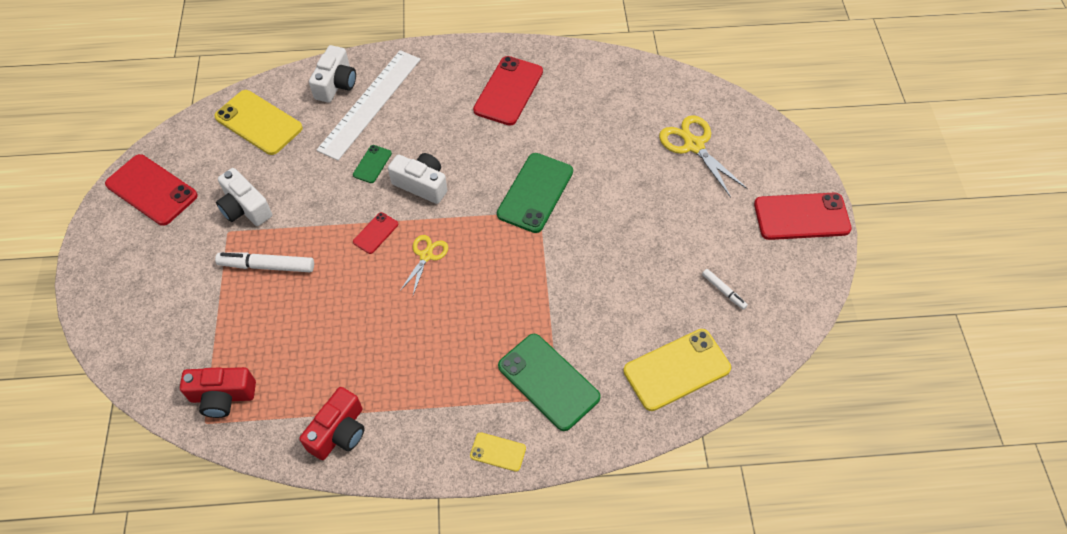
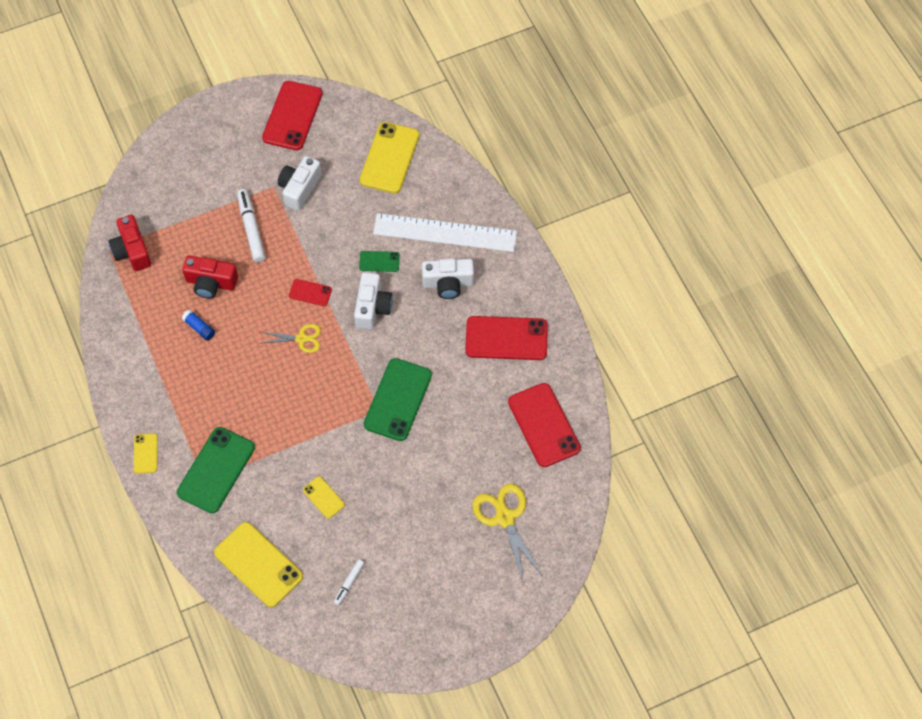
camera: 70 degrees right, 5 degrees up
red camera [299,387,365,460] -> red camera moved to [182,256,238,299]
white camera [309,45,356,103] -> white camera moved to [422,258,474,299]
green phone [497,153,573,233] -> green phone turned 75 degrees counterclockwise [364,358,432,441]
yellow scissors [659,115,748,198] -> yellow scissors turned 60 degrees counterclockwise [472,484,542,582]
red phone [754,193,852,240] -> red phone moved to [508,383,581,467]
none -> blue glue stick [182,309,215,341]
none -> yellow phone [303,476,345,519]

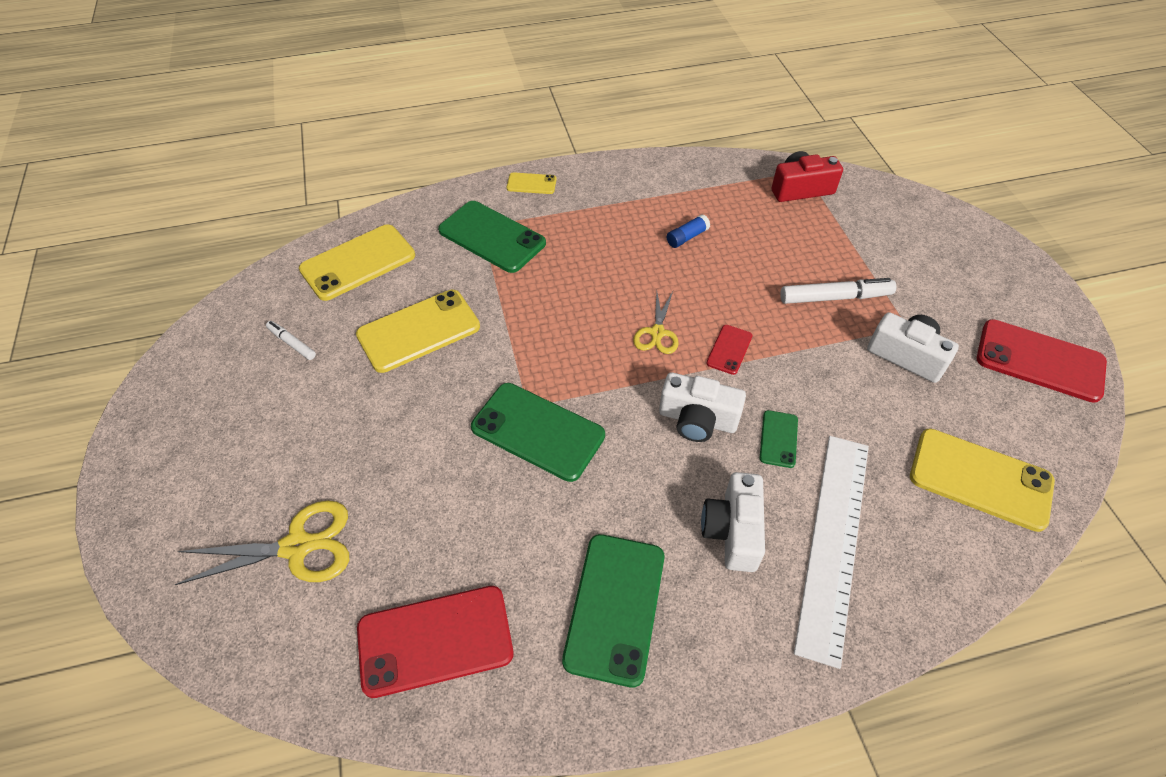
camera: 100 degrees right, 10 degrees down
red camera [182,256,238,299] -> none
yellow phone [303,476,345,519] -> yellow phone [356,290,480,373], size x2.00
red phone [465,316,548,360] -> green phone [562,534,665,688]

